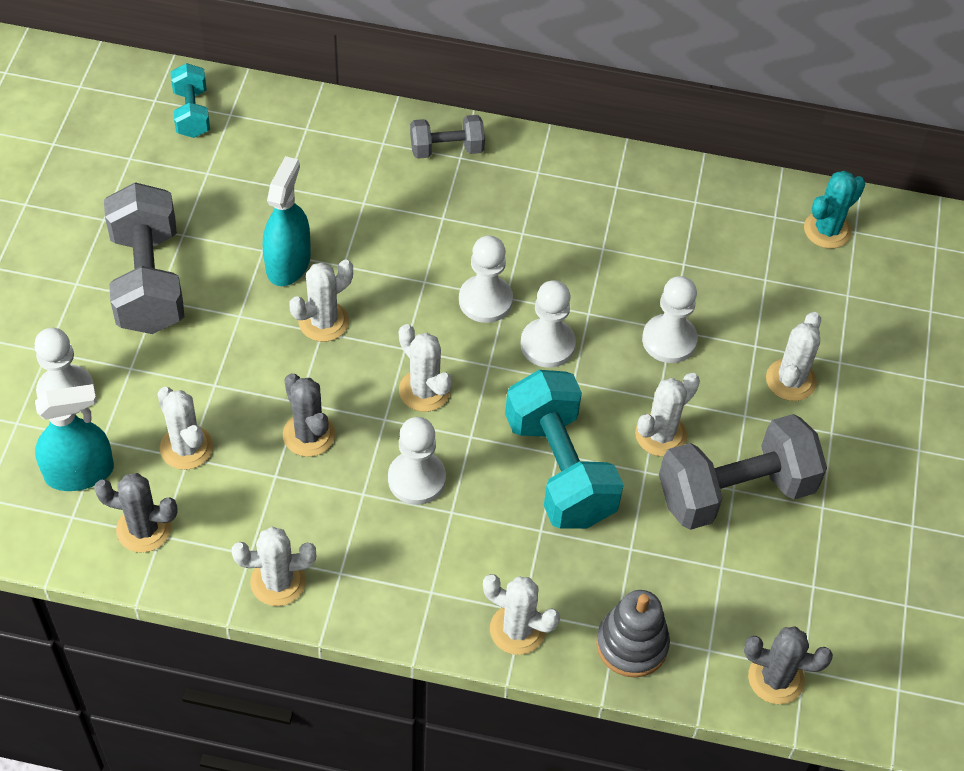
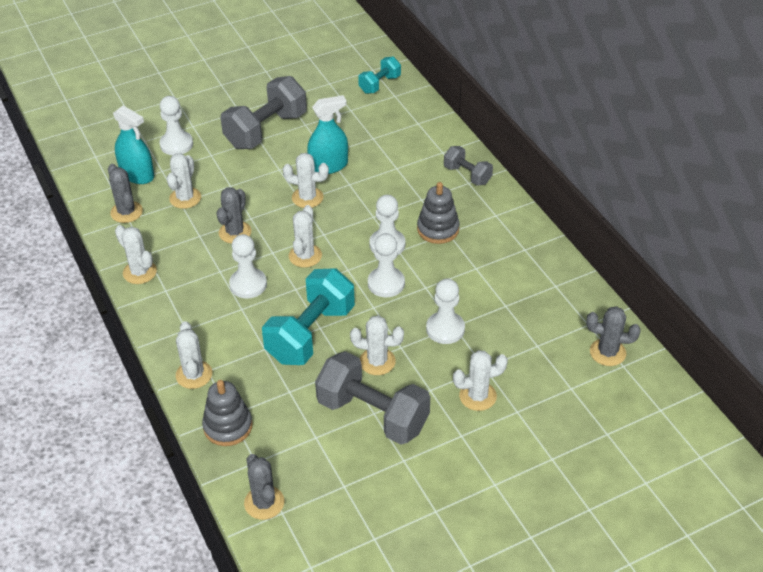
camera: 55 degrees right, 10 degrees down
turquoise cactus [804,171,865,249] -> grey cactus [586,306,641,366]
none -> grey stacking toy [417,182,460,244]

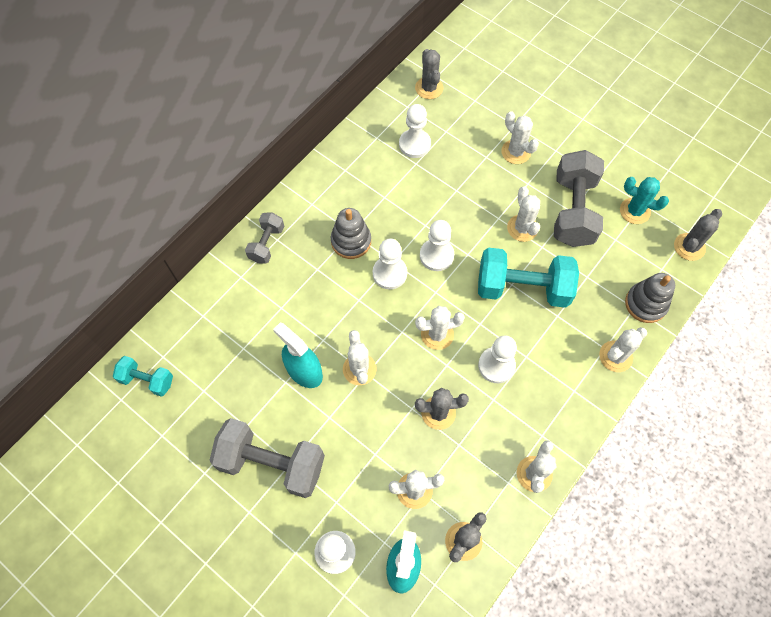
camera: 115 degrees left, 20 degrees up
white pawn [426,279,465,344] -> white pawn moved to [399,104,431,158]
none -> turquoise cactus [620,177,669,224]

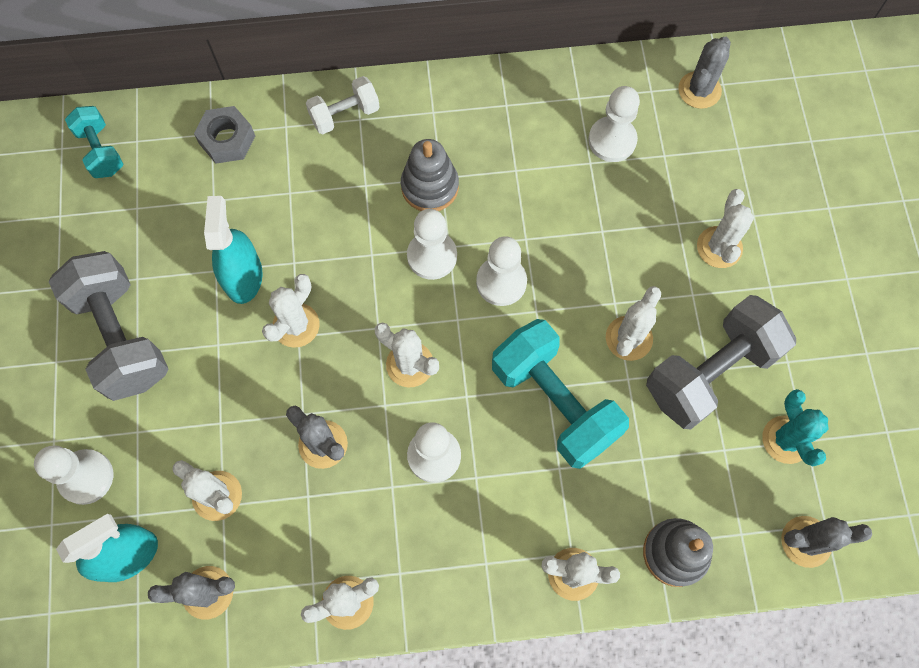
camera: 45 degrees right, 5 degrees up
grey dumbbell [245,212,284,264] -> white dumbbell [306,76,380,134]
none -> grey nut [194,106,255,164]

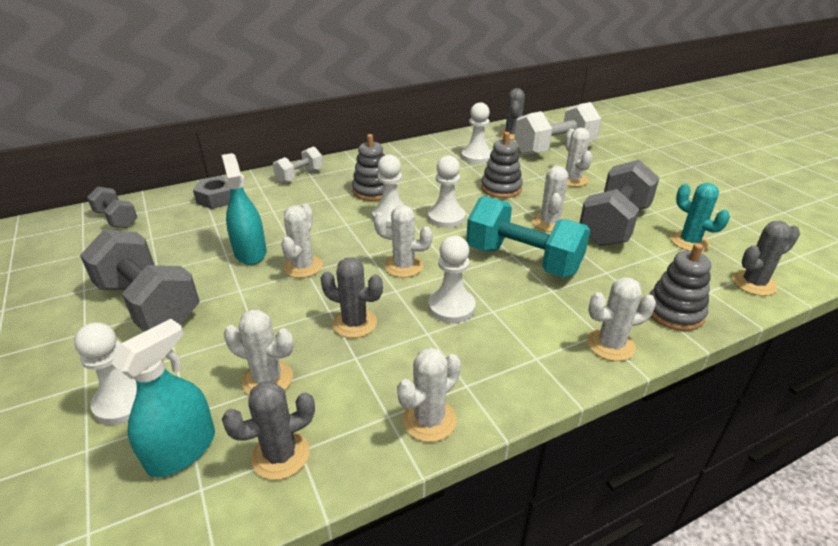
camera: 20 degrees left, 35 degrees down
turquoise dumbbell [65,106,123,178] -> grey dumbbell [87,187,137,228]
none -> grey stacking toy [481,132,523,198]
none -> white dumbbell [514,102,602,156]

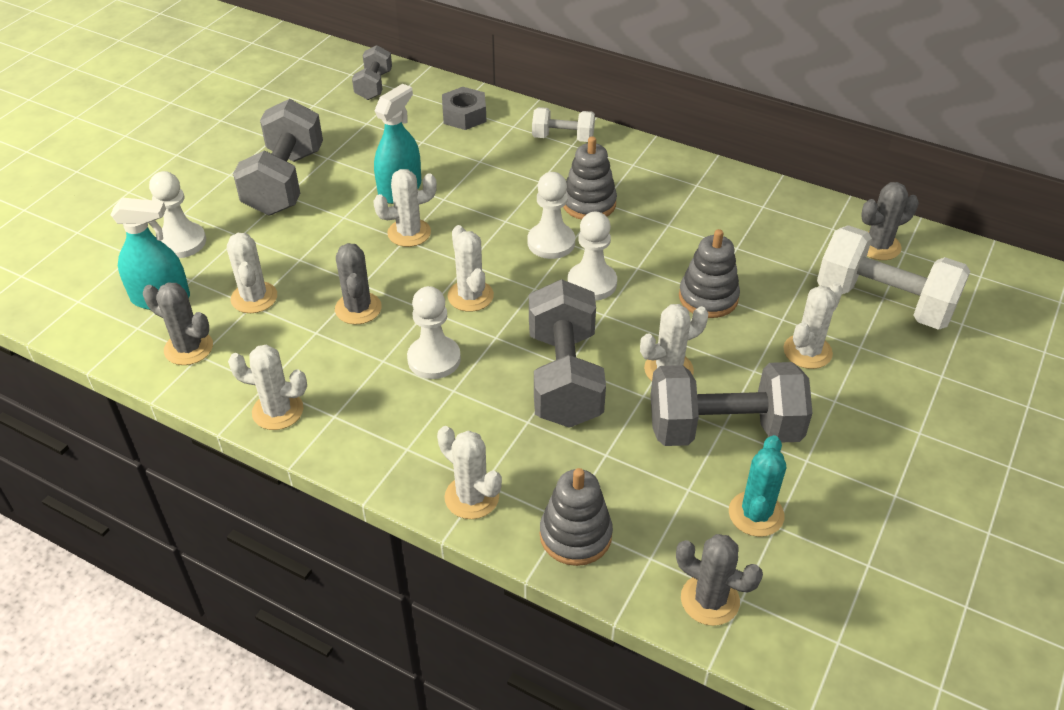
camera: 55 degrees right, 10 degrees up
white pawn [462,102,492,164] -> none
turquoise dumbbell [466,196,590,277] -> grey dumbbell [529,279,606,428]

